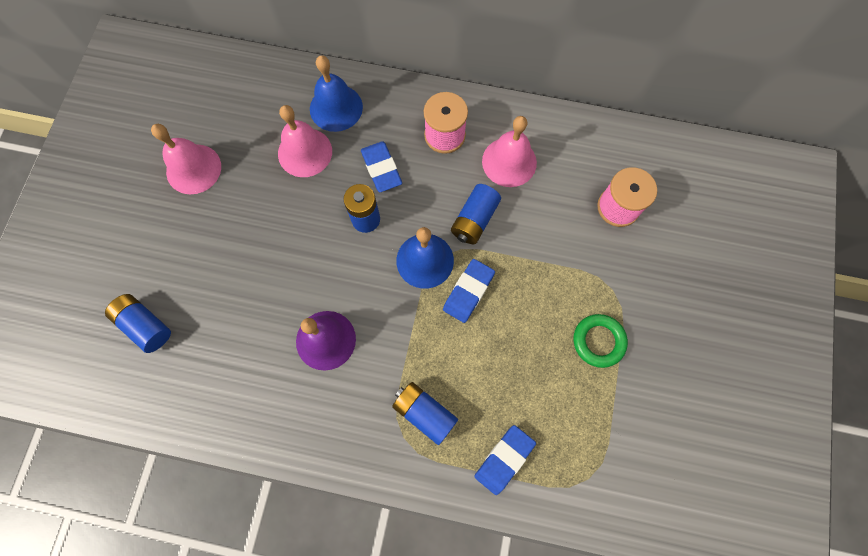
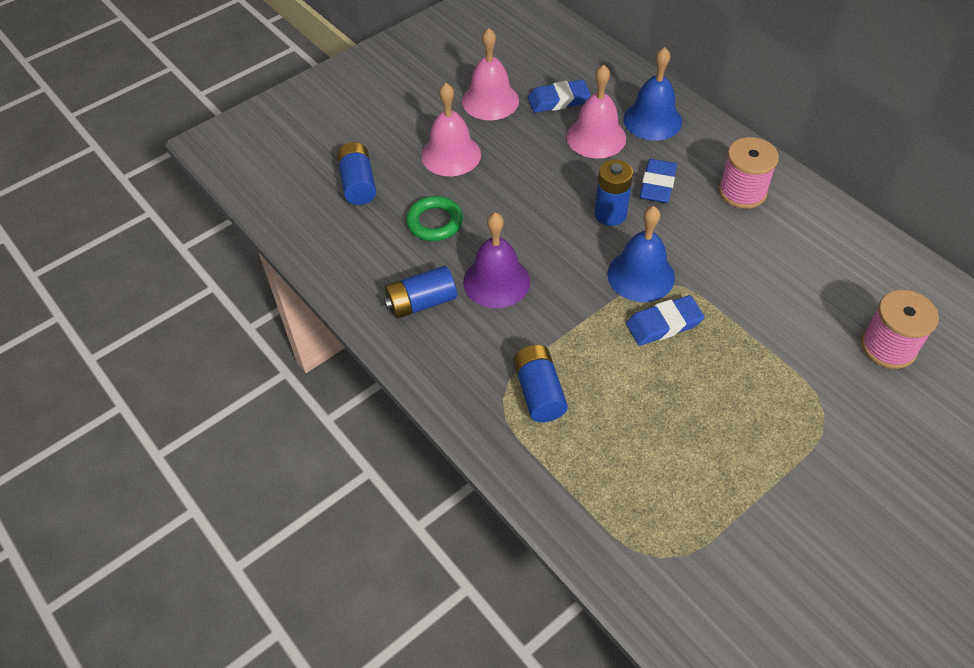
camera: 40 degrees right, 20 degrees down
blue battery [451,184,501,244] -> blue battery moved to [384,266,457,319]
blue eraser [474,425,536,495] -> blue eraser moved to [528,79,591,113]
pink bell [482,116,537,187] -> pink bell moved to [421,83,481,176]
green ring [573,314,628,368] -> green ring moved to [406,196,463,241]

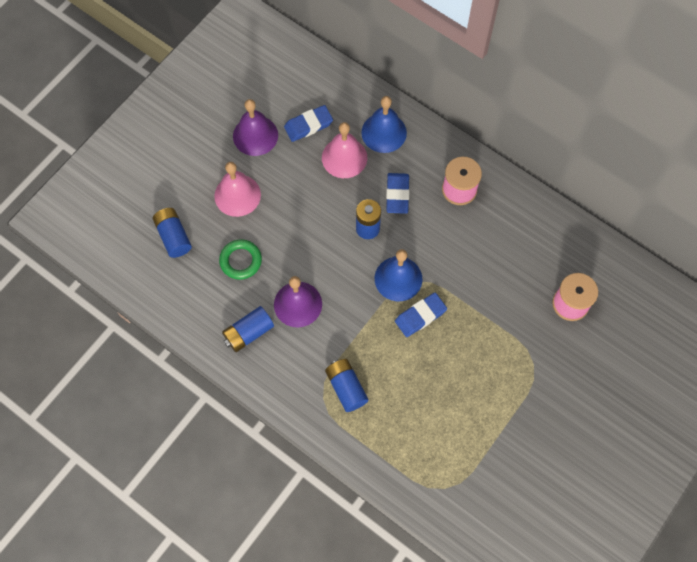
camera: 15 degrees left, 15 degrees up
pink bell [462,28,519,120] -> purple bell [233,99,278,156]

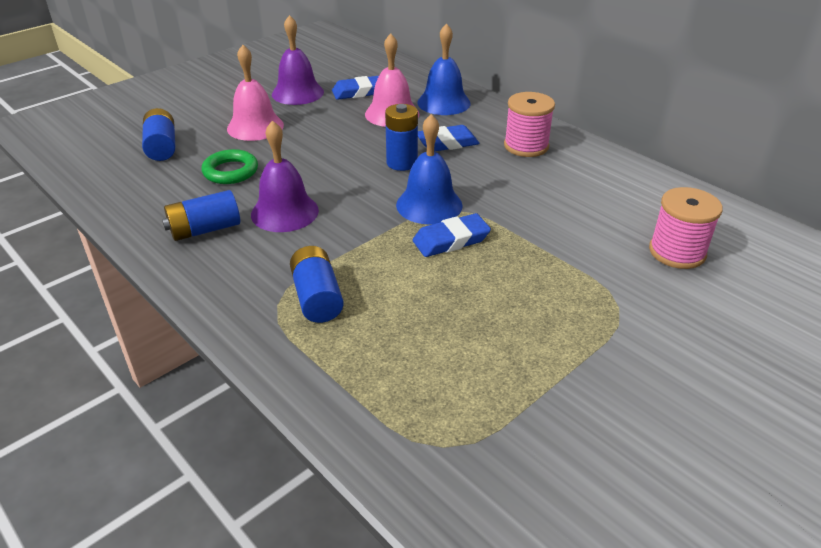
camera: 10 degrees right, 30 degrees down
blue eraser [386,173,409,214] -> blue eraser turned 60 degrees clockwise [418,125,479,152]

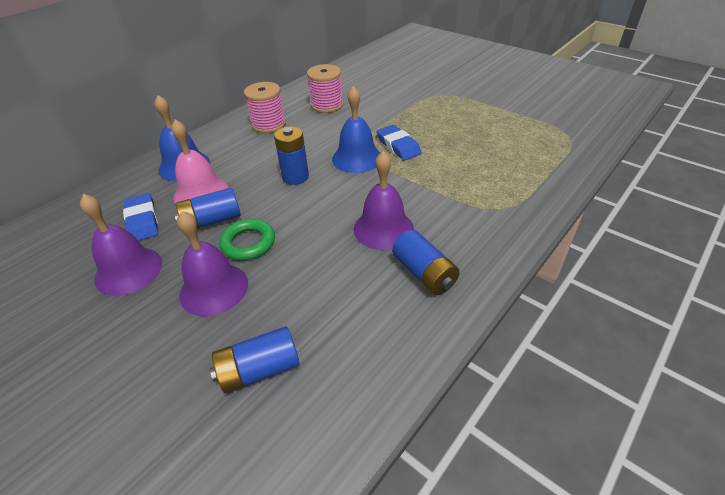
camera: 95 degrees left, 5 degrees up
green ring [201,149,258,184] -> green ring moved to [219,219,275,260]
pink bell [227,45,284,141] -> purple bell [177,211,248,316]
blue battery [290,246,344,323] -> blue battery moved to [174,188,241,229]
blue eraser [418,125,479,152] -> none
pink spool [649,187,723,269] -> pink spool moved to [307,64,343,113]

